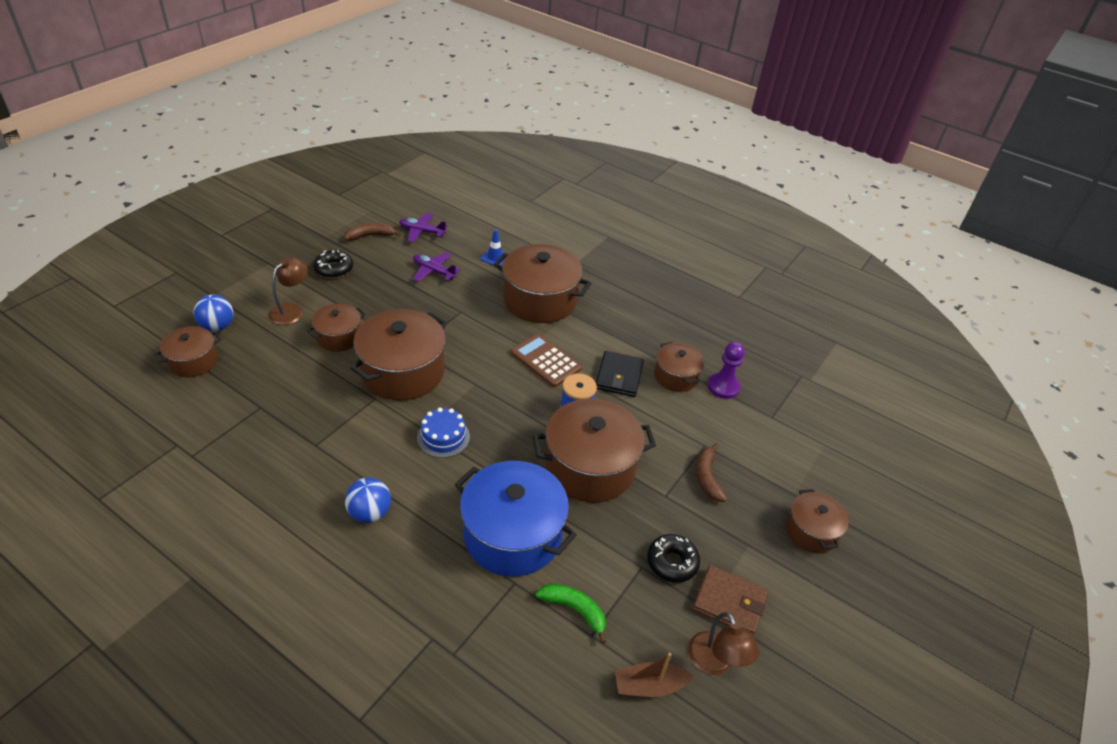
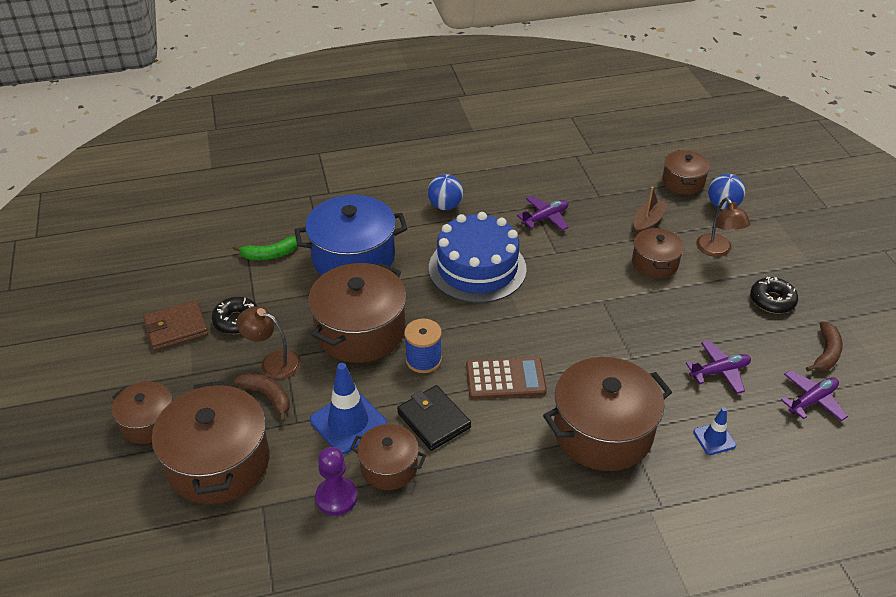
camera: 135 degrees right, 0 degrees up
brown pot [350,309,447,401] -> brown pot moved to [152,381,270,504]
blue cake [417,408,470,458] -> blue cake [429,212,527,303], size x1.98
brown boat [615,653,694,697] -> brown boat moved to [633,186,668,235]
brown lamp [688,612,759,675] -> brown lamp moved to [236,306,301,379]
none -> blue traffic cone [310,363,387,454]
none -> purple plane [517,196,569,231]

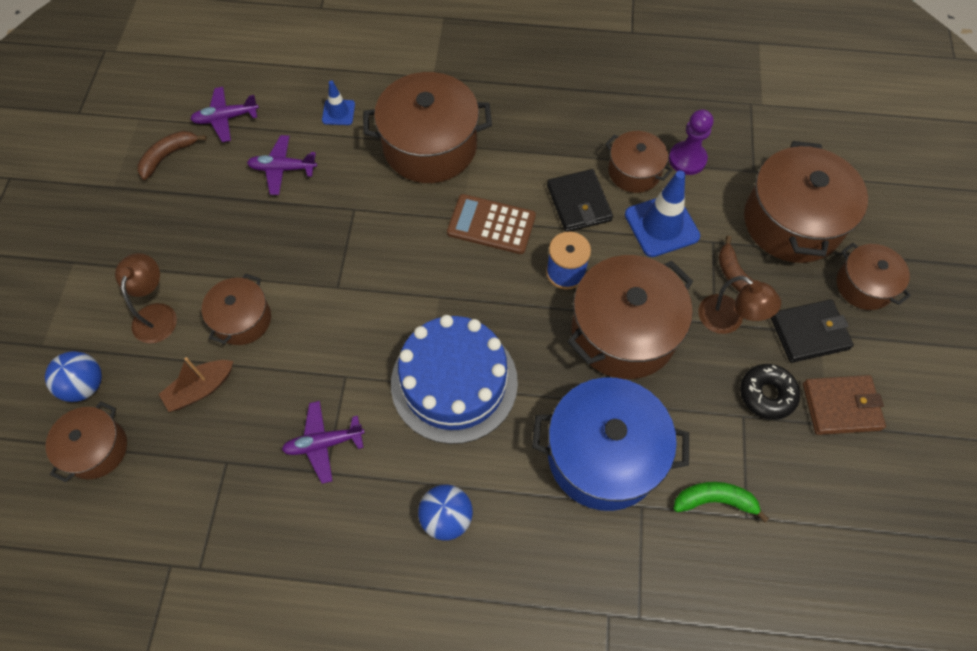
camera: 160 degrees left, 20 degrees up
black donut [750,277,798,314] -> none
none -> black wallet [771,299,854,363]

